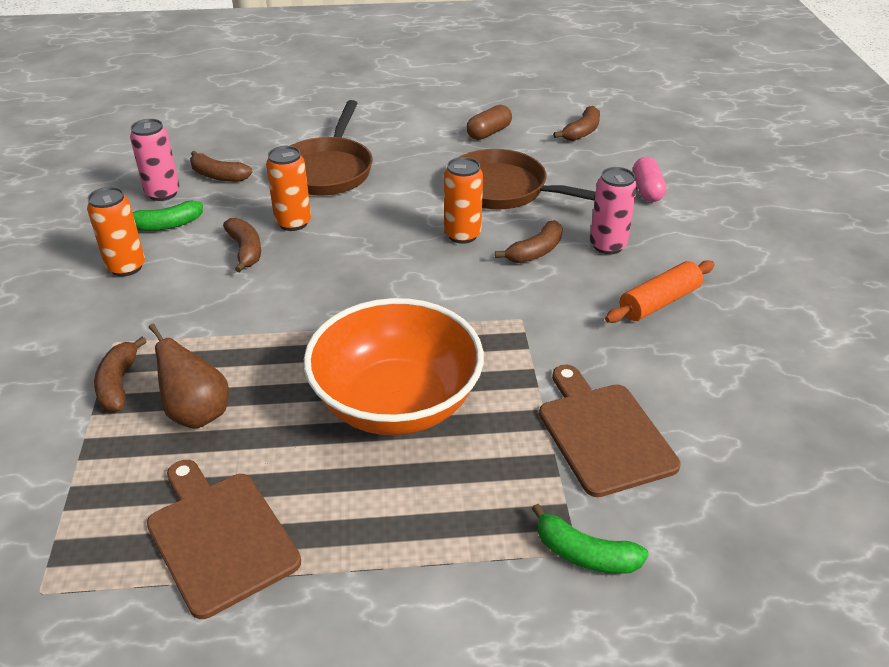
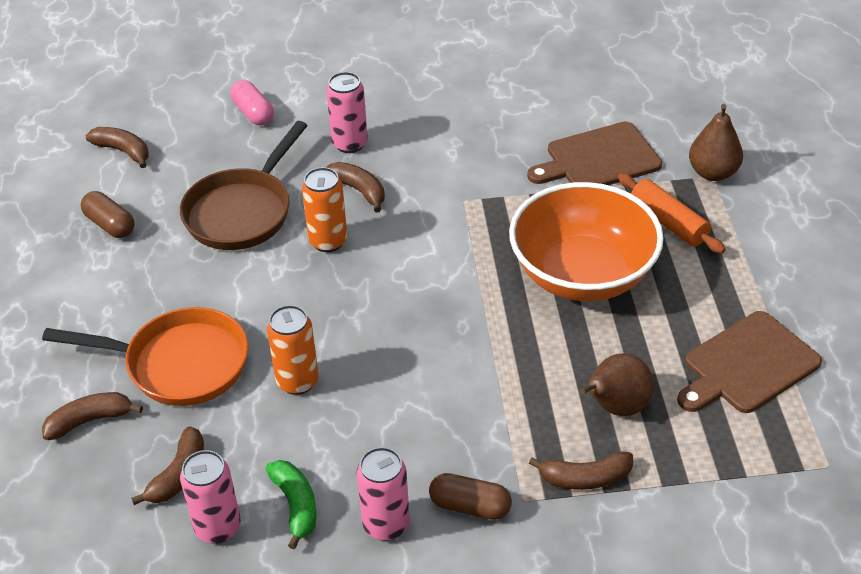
camera: 90 degrees left, 5 degrees up
orange can [87,187,145,277] -> pink can [357,447,410,541]
brown banana [223,218,261,272] -> brown banana moved to [42,392,143,440]
brown pan [290,100,373,196] -> orange pan [42,307,248,406]
green banana [532,504,649,574] -> brown pear [689,104,743,181]
orange rolling pin [605,260,715,323] -> orange rolling pin moved to [618,173,726,253]
pink capsule [633,157,666,202] -> pink capsule turned 60 degrees clockwise [230,80,274,125]
none -> brown capsule [429,473,512,520]

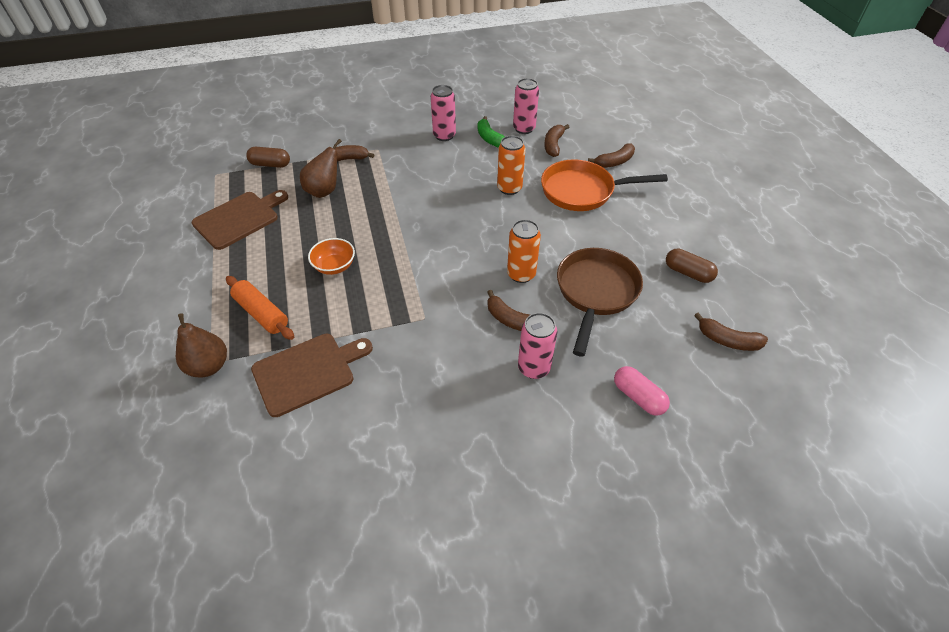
camera: 170 degrees right, 5 degrees up
brown capsule [429,473,512,520] -> brown capsule moved to [246,147,290,168]
orange bowl [509,182,664,301] -> orange bowl [308,238,355,275], size x0.43

